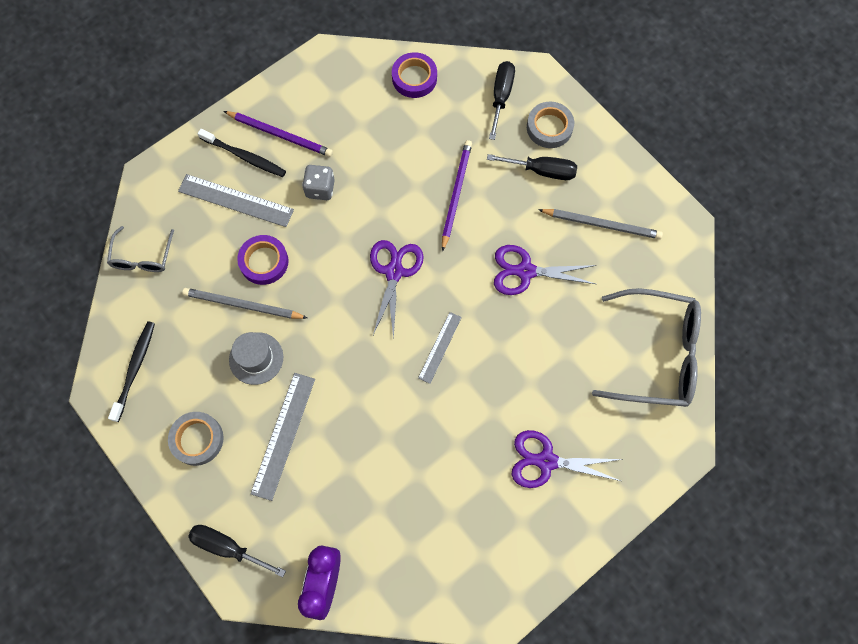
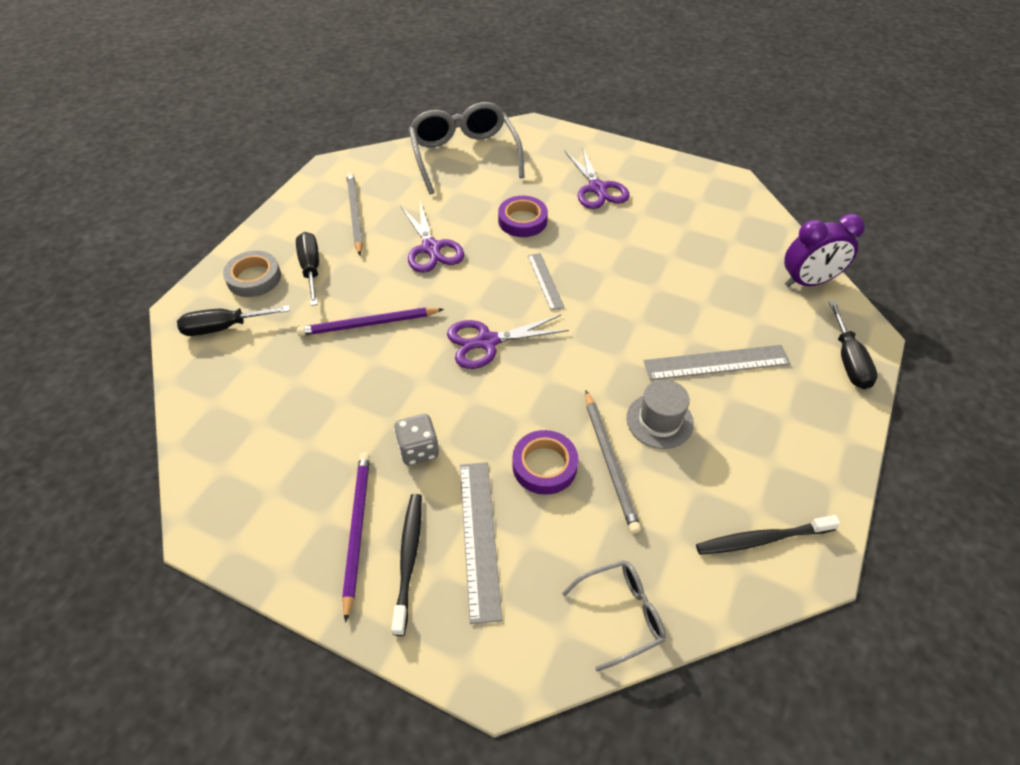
camera: 115 degrees left, 20 degrees down
grey tape [168,412,224,466] -> none
purple tape [392,52,437,98] -> purple tape moved to [498,196,548,237]
grey ruler [418,312,462,384] -> grey ruler turned 75 degrees clockwise [528,253,565,311]

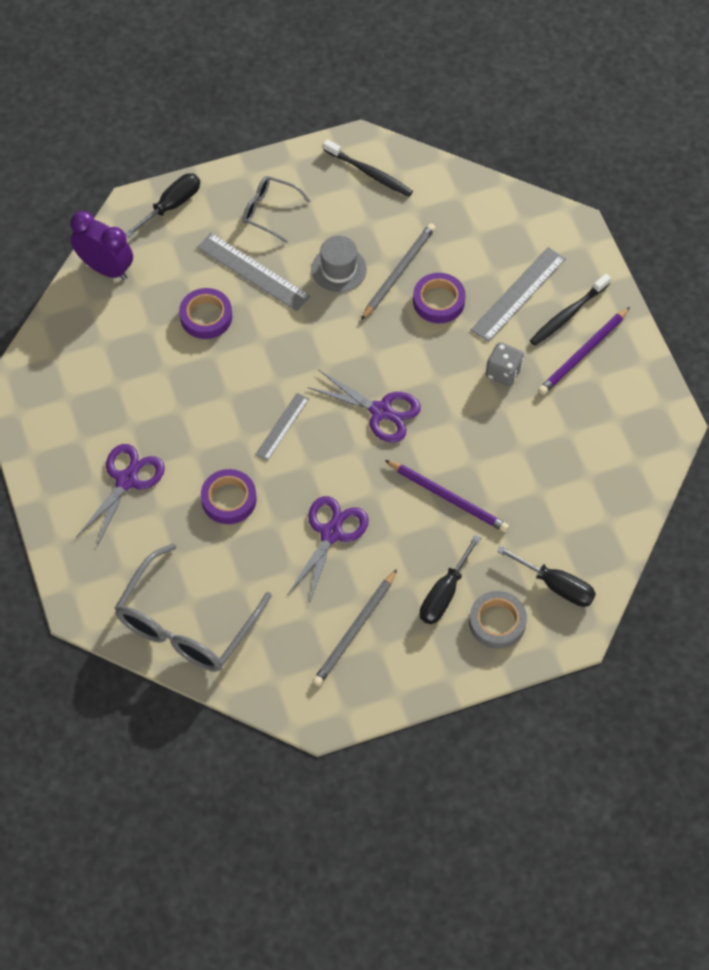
camera: 135 degrees left, 10 degrees up
grey glasses [562,560,666,672] -> grey glasses moved to [243,176,311,243]
none -> purple tape [179,288,232,339]

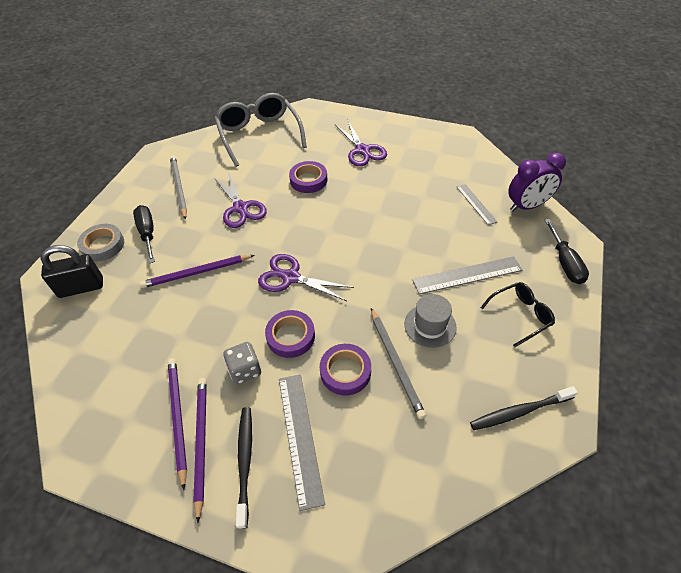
camera: 130 degrees right, 10 degrees down
purple tape [179,288,232,339] -> purple tape moved to [265,310,315,358]
grey glasses [243,176,311,243] -> black glasses [480,282,555,347]
grey ruler [255,393,309,461] -> grey ruler moved to [457,184,497,225]
purple scissors [308,370,421,443] -> purple scissors turned 45 degrees clockwise [258,254,354,301]
black screwdriver [497,546,596,607] -> black padlock [40,245,103,298]
none -> purple pencil [168,358,187,490]

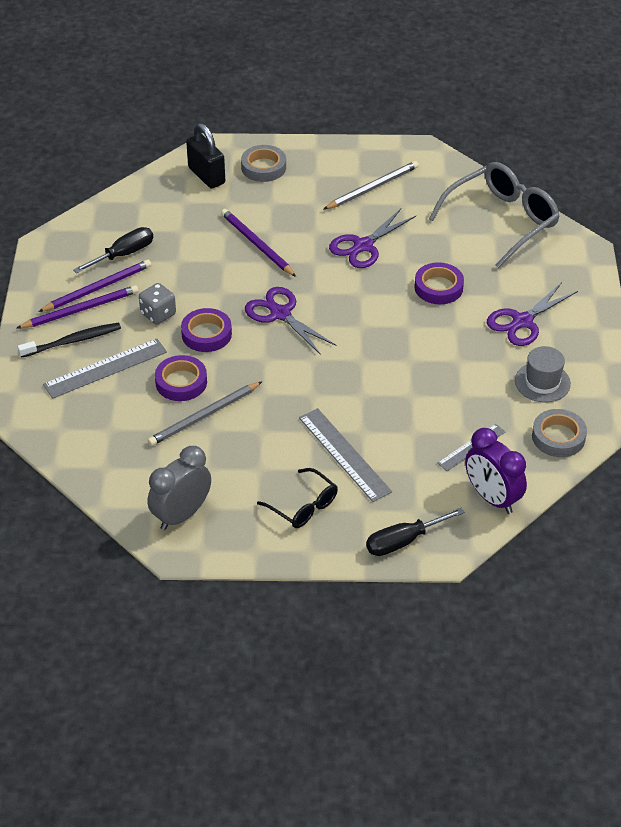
camera: 70 degrees right, 5 degrees down
black screwdriver [133,205,155,263] -> black screwdriver moved to [73,227,153,273]
purple scissors [258,254,354,301] -> purple scissors turned 45 degrees counterclockwise [245,287,336,355]
grey hat [404,294,457,348] -> grey hat moved to [515,346,571,403]
black toothbrush [470,386,578,430] -> grey clock [147,446,211,530]
none -> grey tape [532,409,587,457]

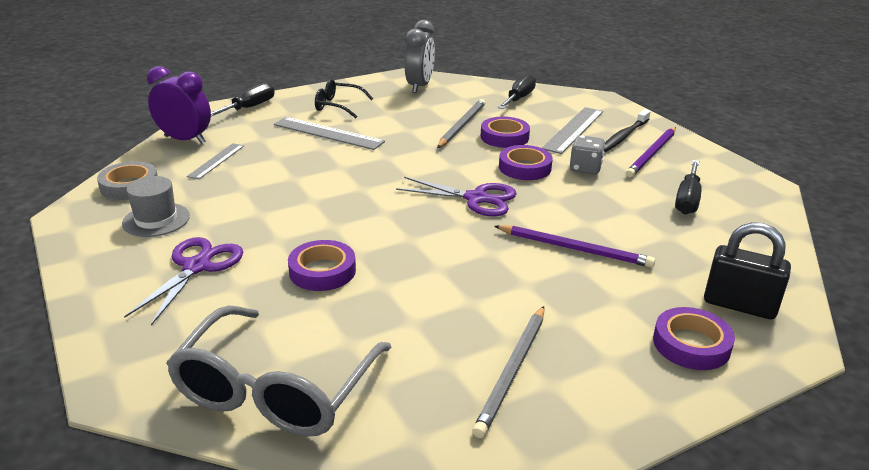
camera: 150 degrees right, 15 degrees down
purple pencil [38,259,151,312] -> none
grey tape [241,145,286,182] -> purple tape [653,307,735,370]
purple scissors [329,209,416,268] -> none
none -> black screwdriver [498,74,536,109]

